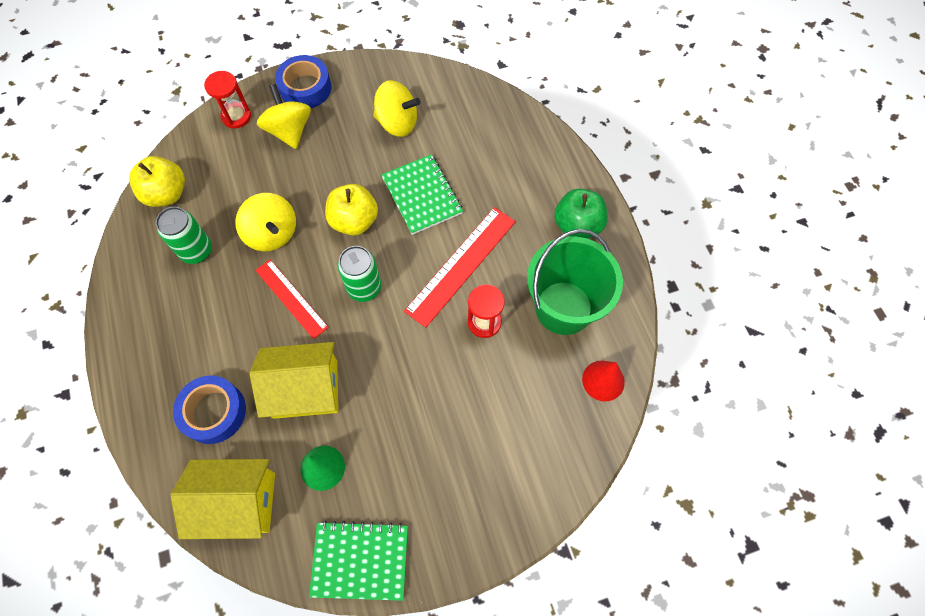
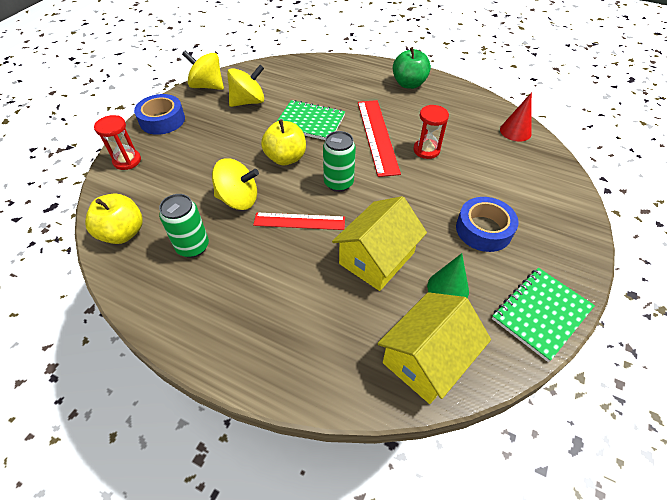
camera: 45 degrees left, 15 degrees down
blue tape [173,375,246,444] -> blue tape moved to [456,197,519,252]
yellow spinning top [257,84,311,149] -> yellow spinning top moved to [182,51,224,90]
green bucket [527,229,623,335] -> none

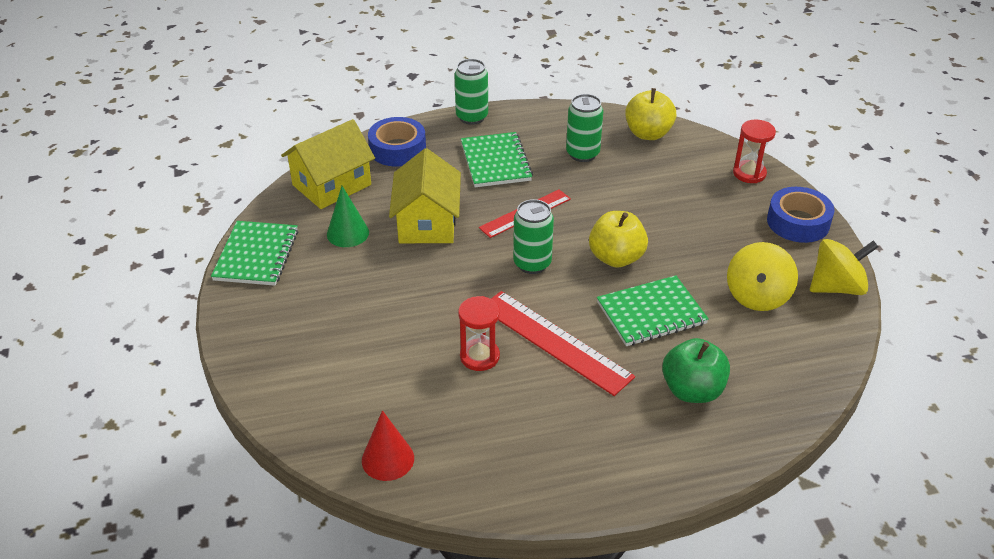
camera: 140 degrees right, 10 degrees down
yellow spinning top [212,158,259,210] -> none
yellow house [377,292,491,404] -> yellow house turned 45 degrees clockwise [281,119,375,209]
green apple [393,47,431,89] -> green apple moved to [662,338,730,403]
blue tape [456,197,519,252] -> blue tape moved to [368,117,426,166]
none -> green can [454,59,488,125]
none -> green notebook [461,132,533,187]

